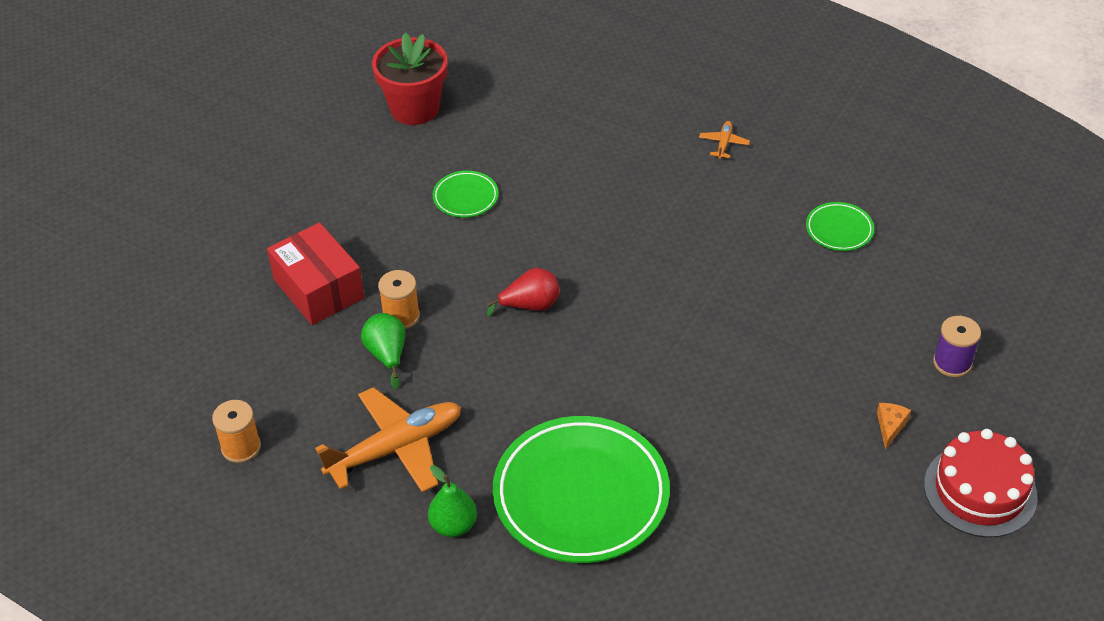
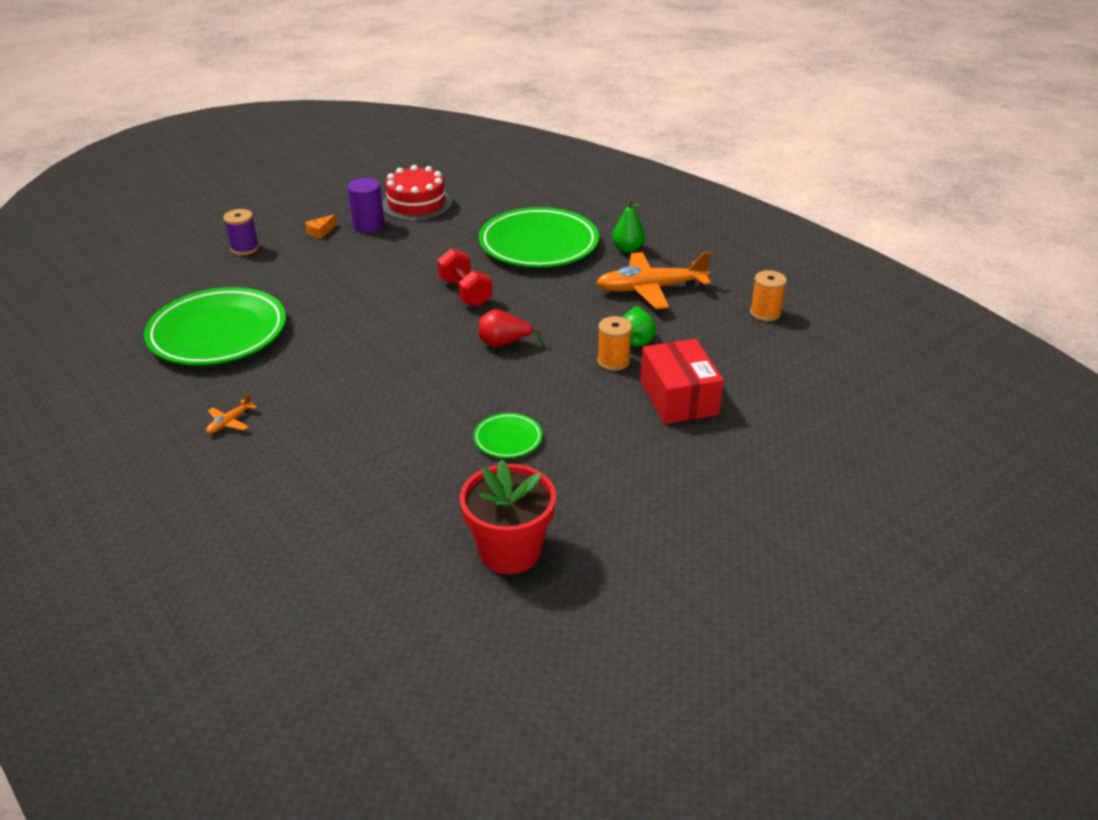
camera: 160 degrees left, 10 degrees down
green plate [806,202,874,251] -> green plate [144,287,286,365], size x2.26
red cake [924,429,1038,538] -> red cake moved to [382,165,452,221]
none -> purple cylinder [348,178,385,233]
none -> red dumbbell [437,249,493,307]

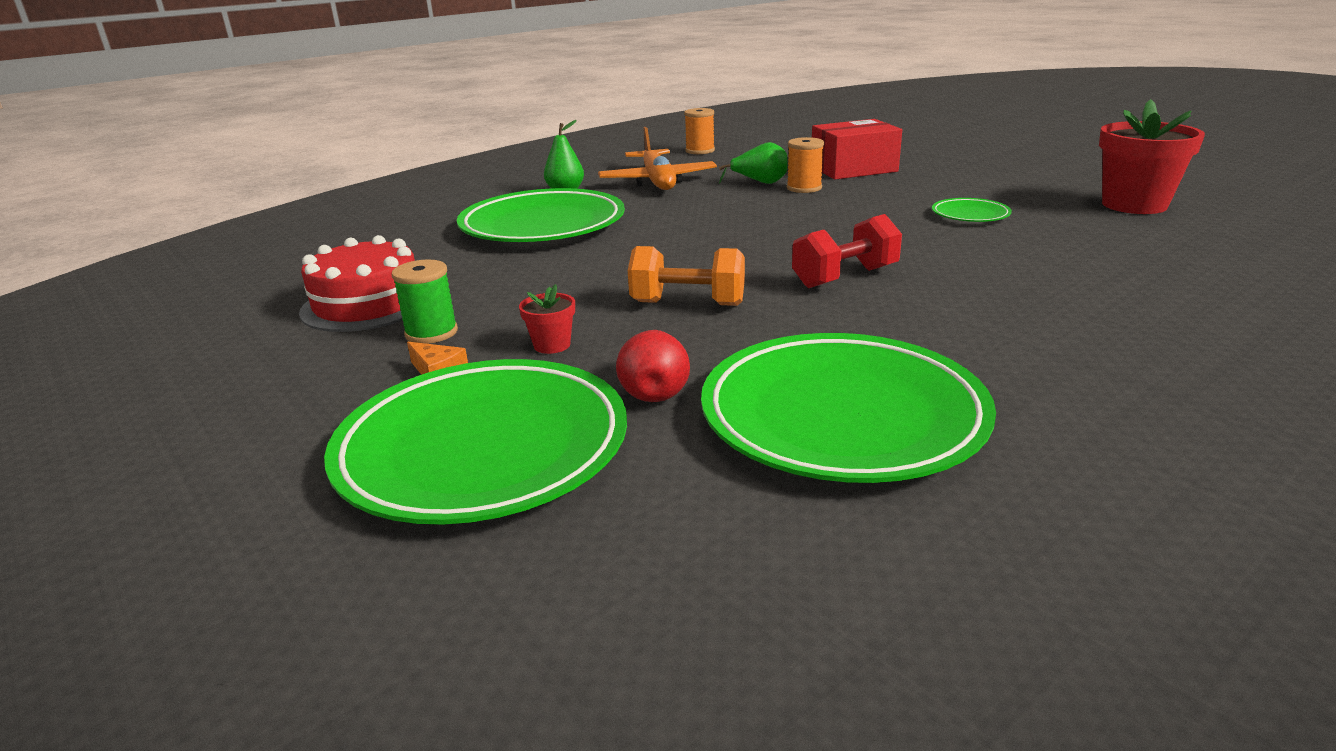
camera: 90 degrees left, 10 degrees down
orange plane [206,393,257,434] -> none
purple spool [223,209,259,255] -> green plate [324,359,627,524]
purple cylinder [348,178,385,233] -> green spool [392,259,458,344]
red dumbbell [437,249,493,307] -> red dumbbell moved to [792,214,902,288]
red pear [479,309,543,347] -> red pear moved to [616,330,690,402]
none -> red flower pot [519,284,575,354]
none -> orange dumbbell [628,246,745,306]

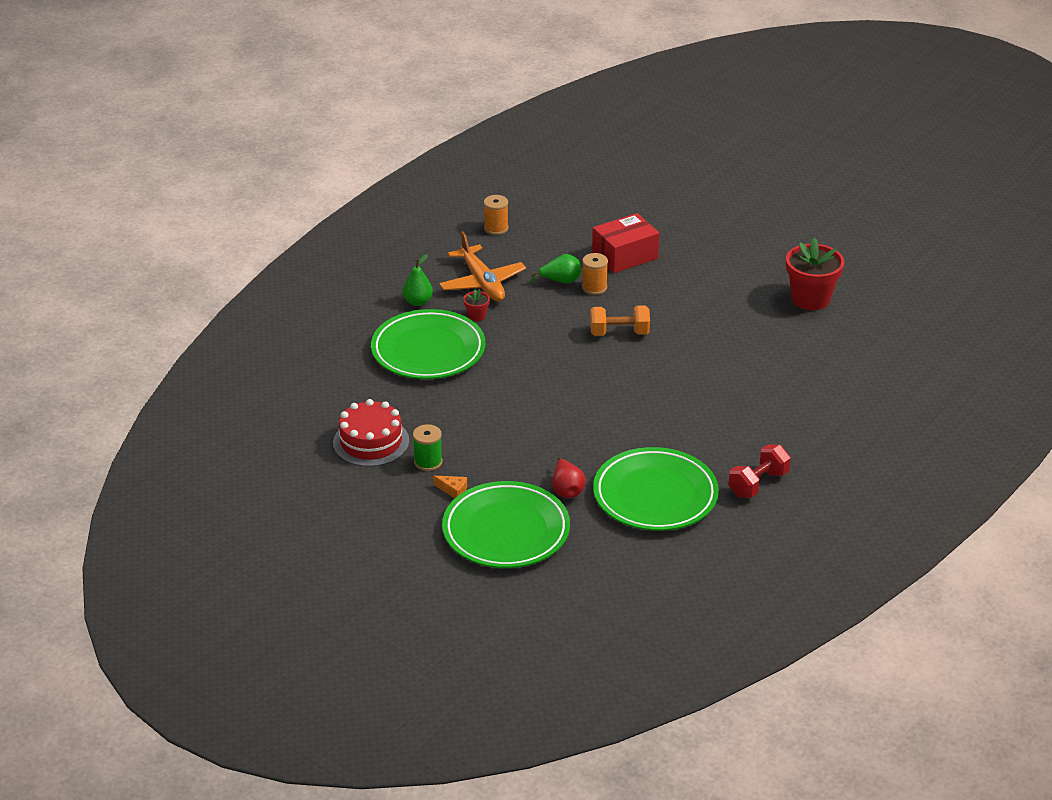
camera: 15 degrees left, 10 degrees up
red flower pot [519,284,575,354] -> red flower pot moved to [463,289,490,322]
orange dumbbell [628,246,745,306] -> orange dumbbell moved to [590,305,650,336]
red dumbbell [792,214,902,288] -> red dumbbell moved to [729,444,790,498]
green plate [932,198,1012,222] -> none

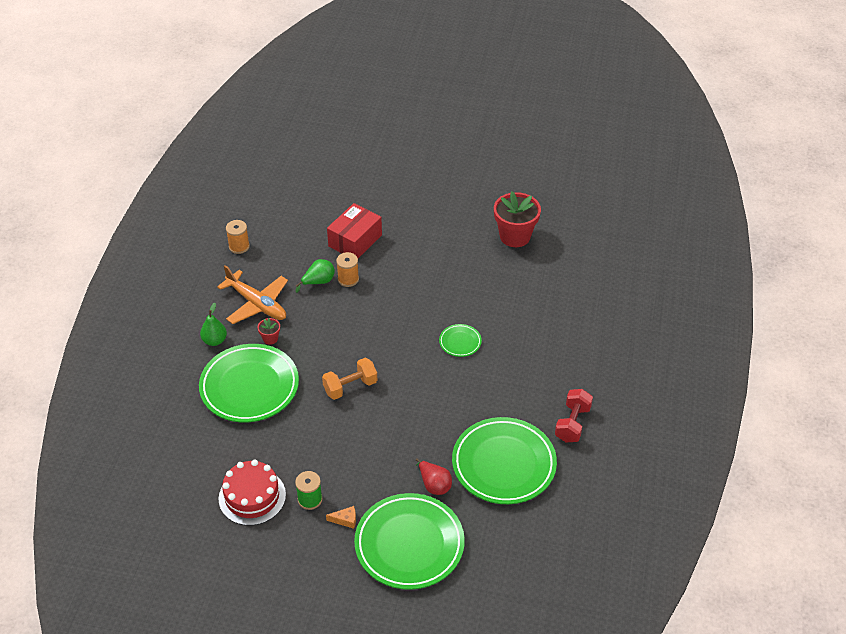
camera: 25 degrees left, 10 degrees up
orange dumbbell [590,305,650,336] -> orange dumbbell moved to [322,358,377,400]
none -> green plate [439,324,482,357]

